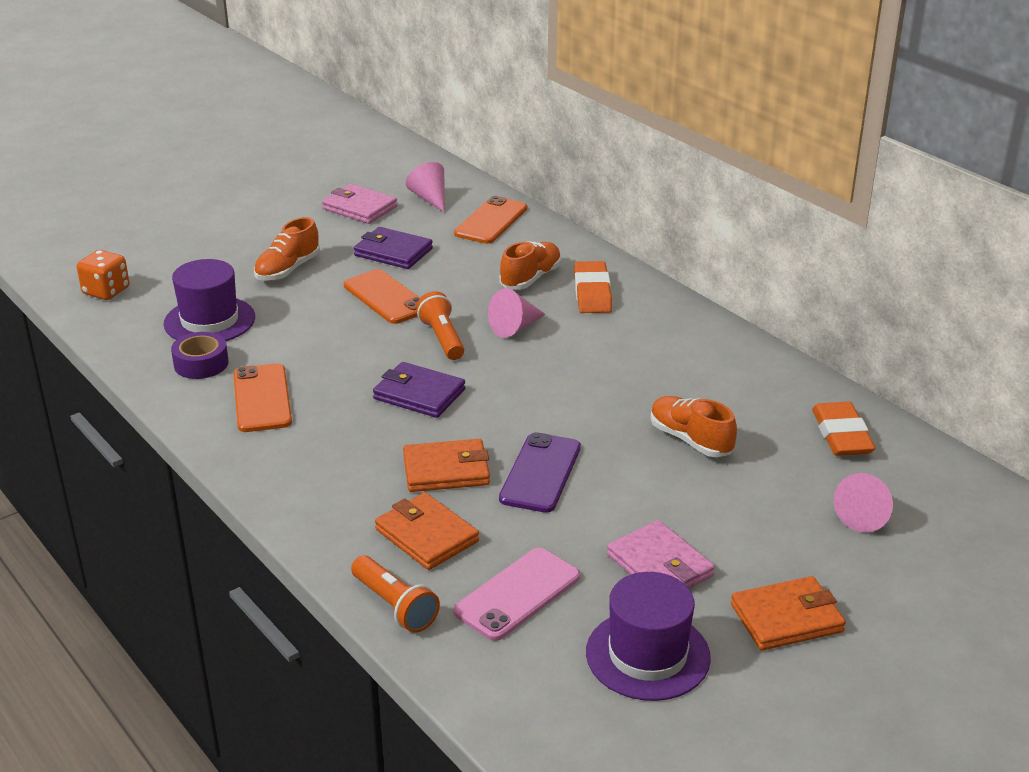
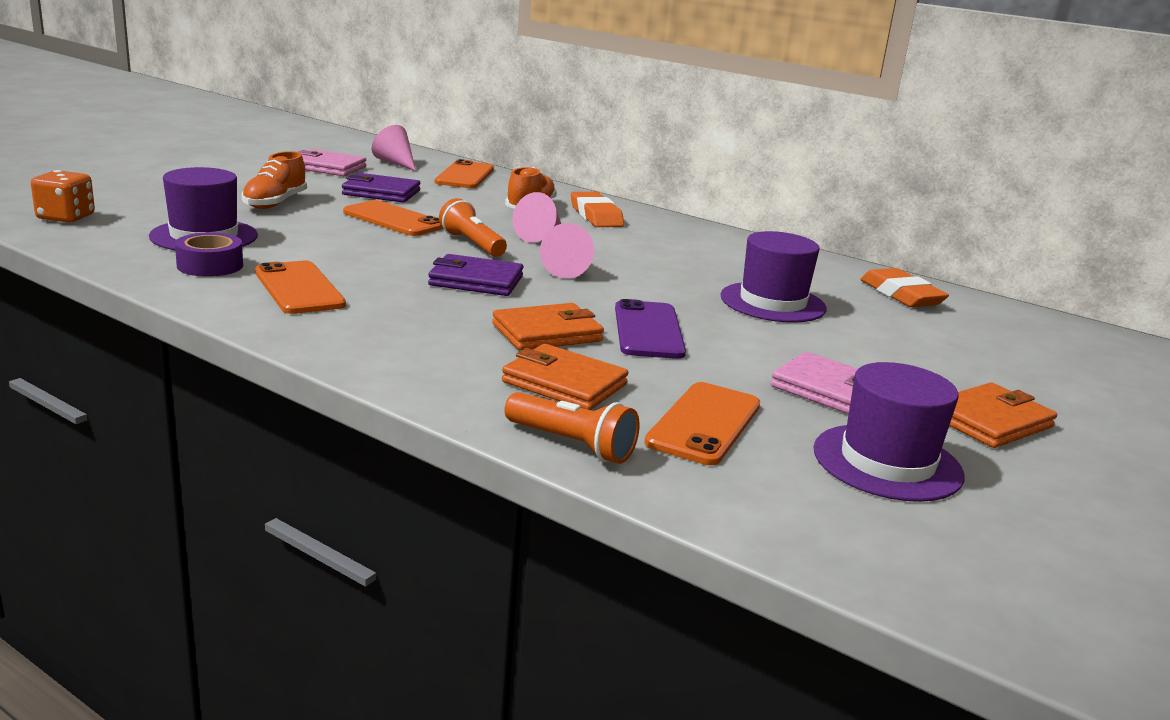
camera: 20 degrees left, 10 degrees down
pink phone [453,548,580,641] -> orange phone [644,382,760,465]
orange shoe [650,396,737,457] -> purple hat [720,231,827,323]
pink cone [834,473,893,532] -> pink cone moved to [540,223,594,279]

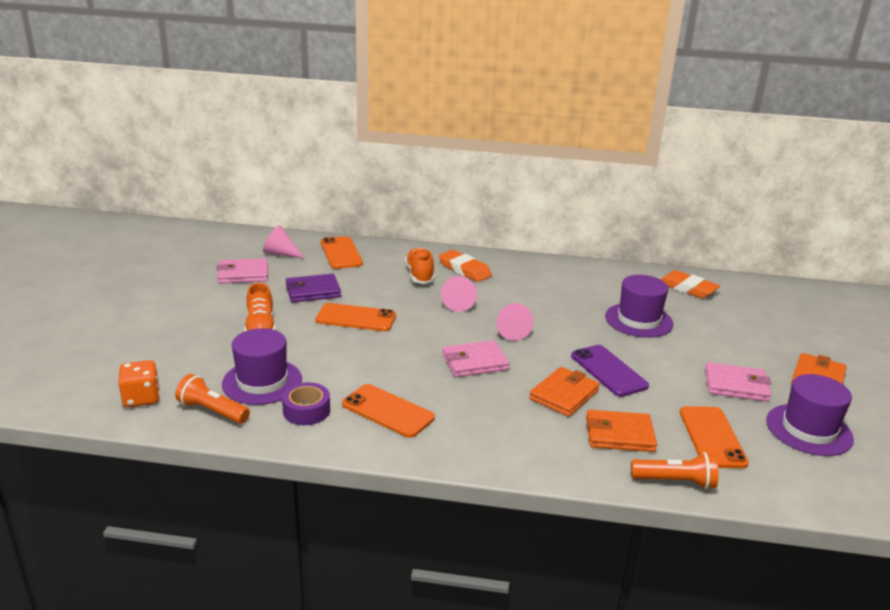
camera: 25 degrees left, 5 degrees up
purple wallet [428,254,524,296] -> pink wallet [442,340,510,377]
orange flashlight [439,198,507,257] -> orange flashlight moved to [175,374,250,424]

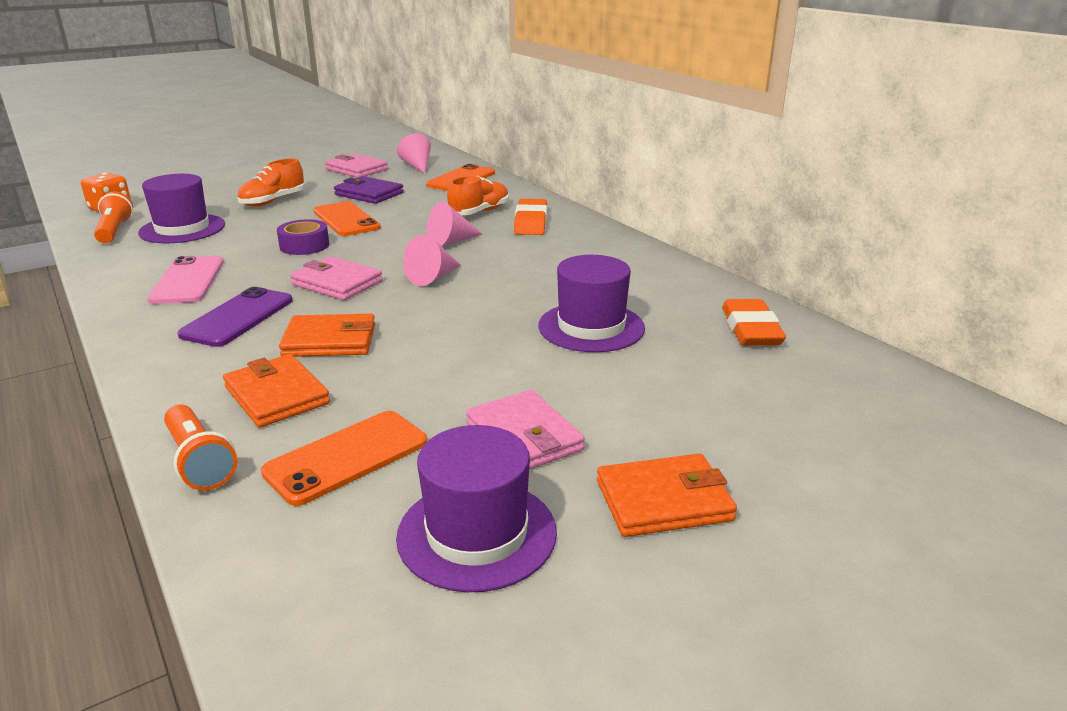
camera: 50 degrees right, 0 degrees up
purple tape [282,382,330,425] -> purple tape moved to [277,219,329,255]
orange phone [342,384,435,438] -> pink phone [147,256,224,304]
purple phone [571,345,649,397] -> purple phone moved to [177,287,293,347]

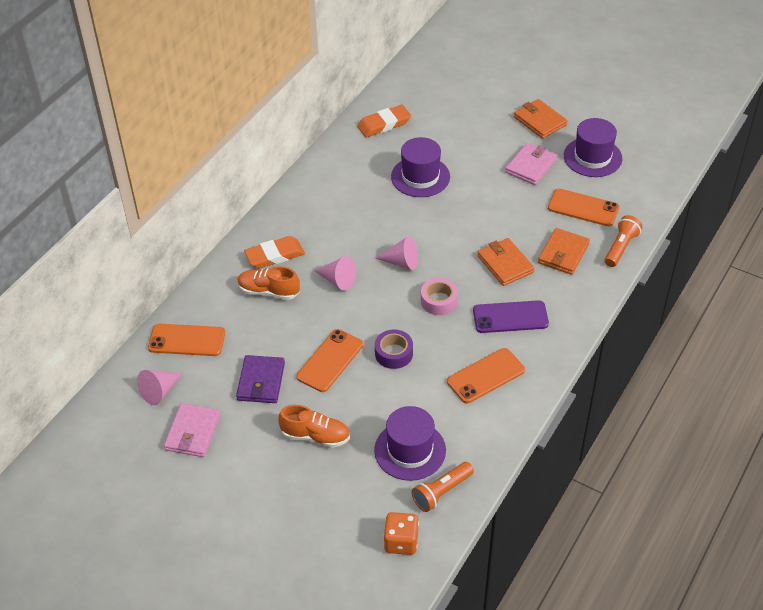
camera: 115 degrees left, 20 degrees up
pink phone [147,256,224,304] -> orange phone [447,348,525,403]
pink wallet [290,256,383,300] -> pink tape [421,278,458,315]

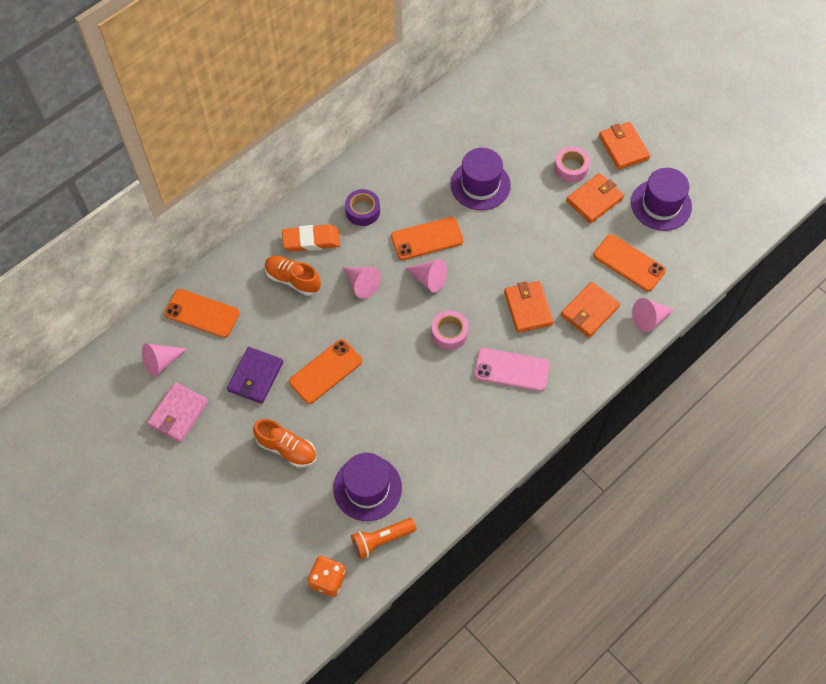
camera: 15 degrees right, 15 degrees up
orange eraser [357,105,411,138] -> none
purple tape [375,330,413,369] -> purple tape moved to [345,189,380,226]
orange phone [447,348,525,403] -> orange phone moved to [391,217,463,260]
purple phone [473,300,549,333] -> pink phone [474,348,550,391]
pink wallet [505,143,557,185] -> orange wallet [566,173,624,224]
orange flashlight [605,215,643,267] -> pink cone [632,298,674,333]
none -> pink tape [554,147,590,183]

